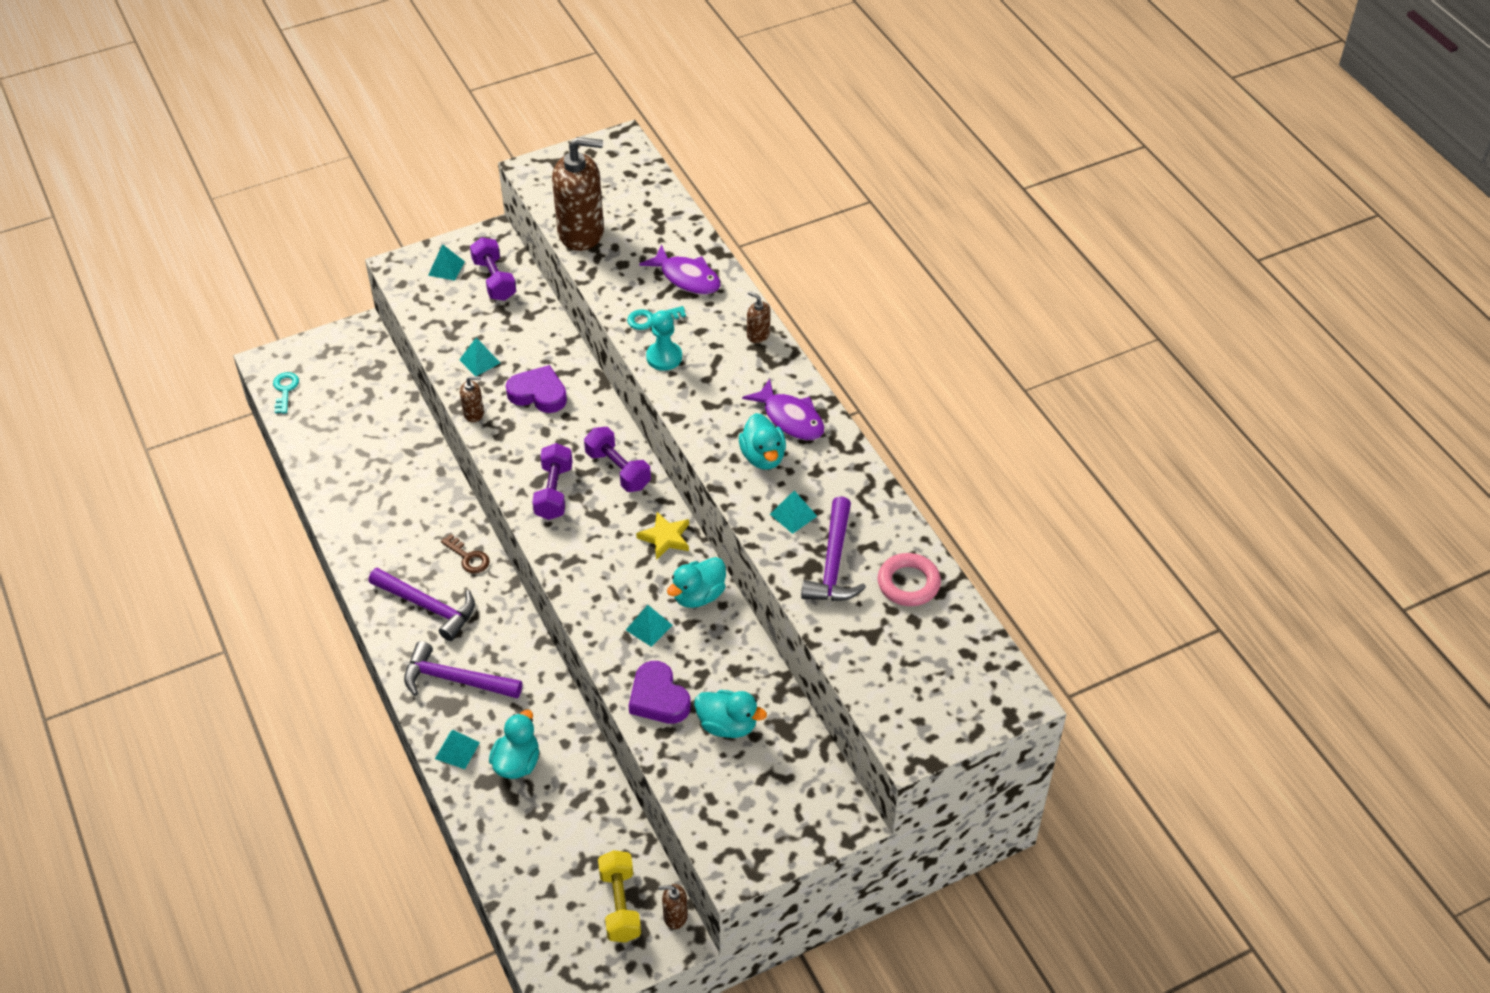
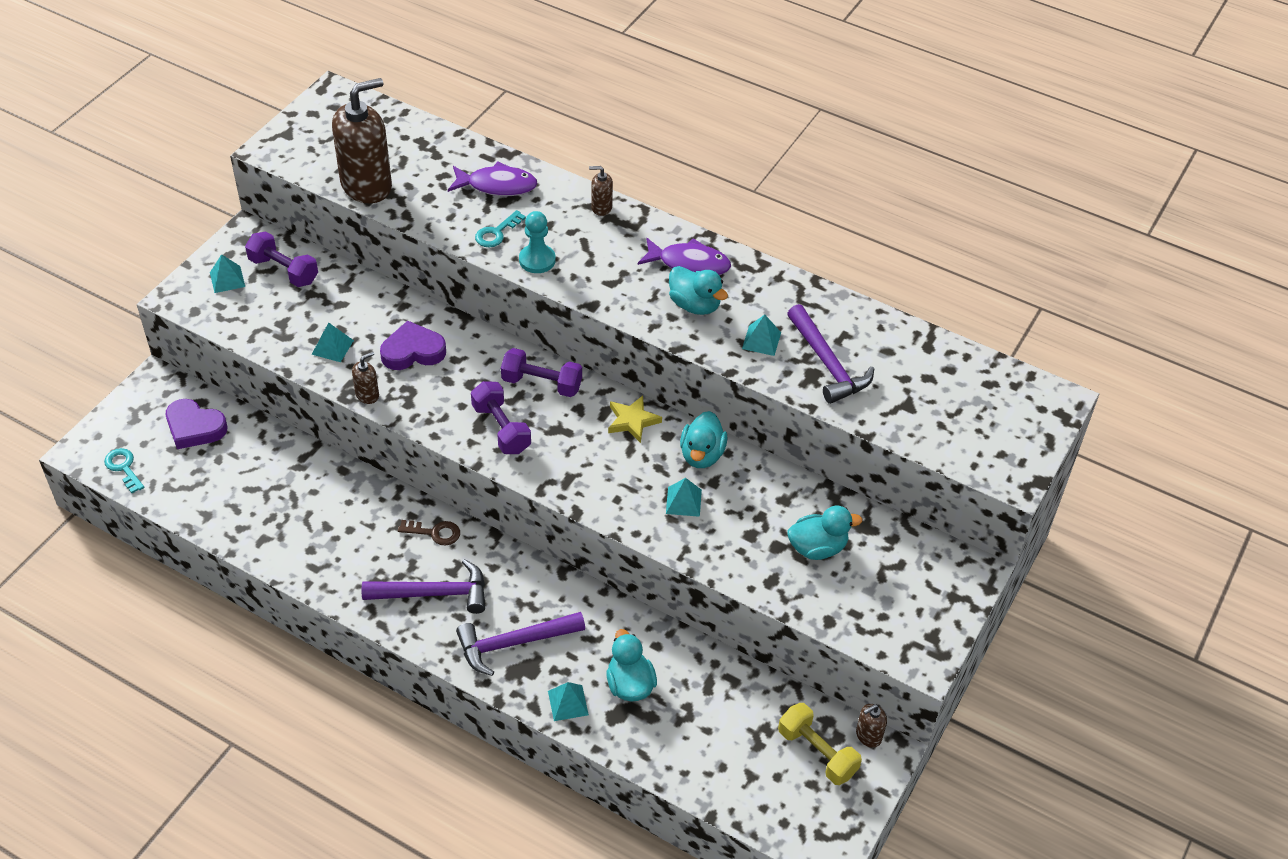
camera: 35 degrees left, 0 degrees up
purple heart [629,661,691,724] -> purple heart moved to [166,399,227,449]
pink ring [878,553,941,606] -> none

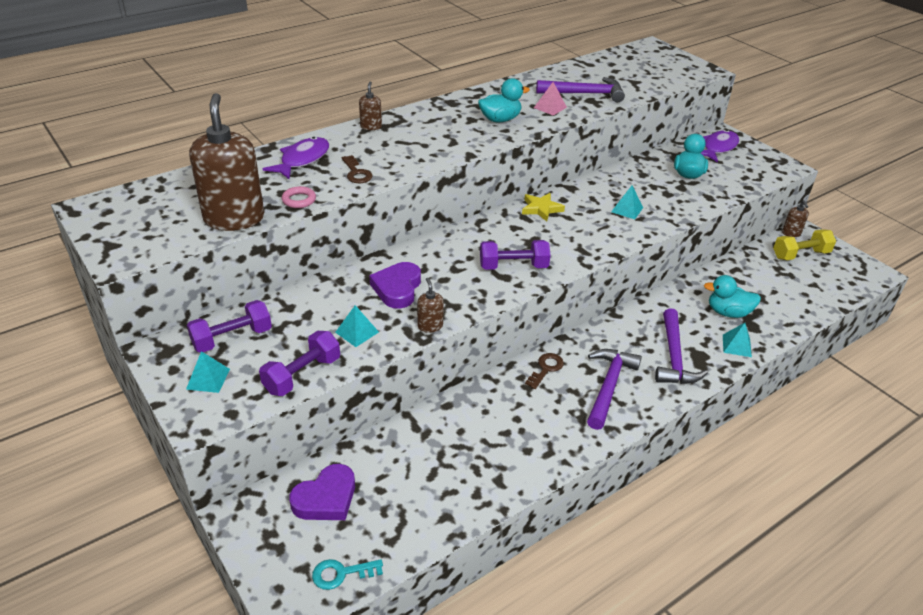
camera: 65 degrees left, 10 degrees down
turquoise key [475,210,526,248] -> brown key [342,155,373,183]
purple dumbbell [501,348,582,397] -> purple dumbbell moved to [259,331,340,396]
turquoise pawn [519,211,556,273] -> none
brown soap dispenser [589,166,613,216] -> brown soap dispenser turned 150 degrees clockwise [359,82,382,130]
purple fish [638,238,731,275] -> purple fish moved to [701,130,739,163]
turquoise duck [680,411,728,468] -> none
turquoise pyramid [742,314,781,356] -> pink pyramid [534,82,567,116]
none -> pink ring [282,186,316,208]

